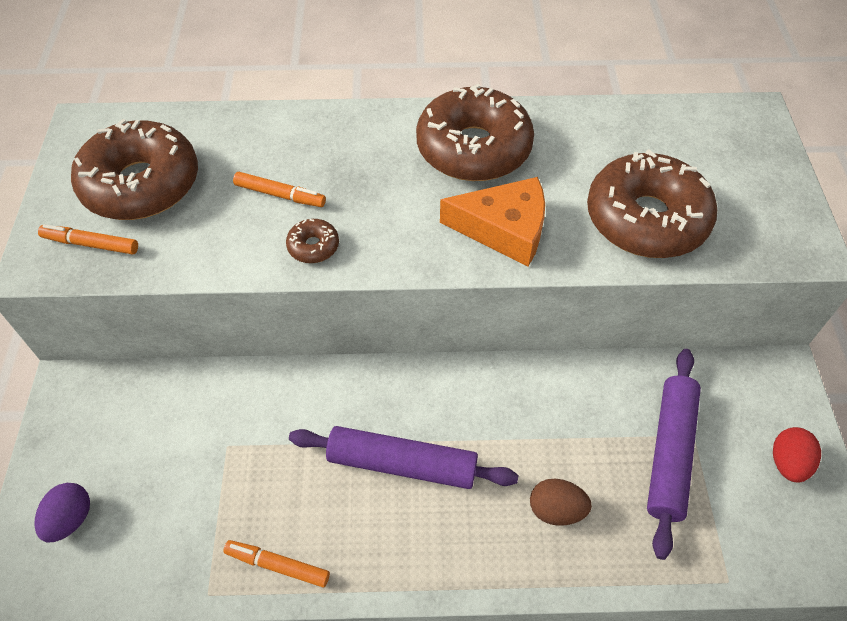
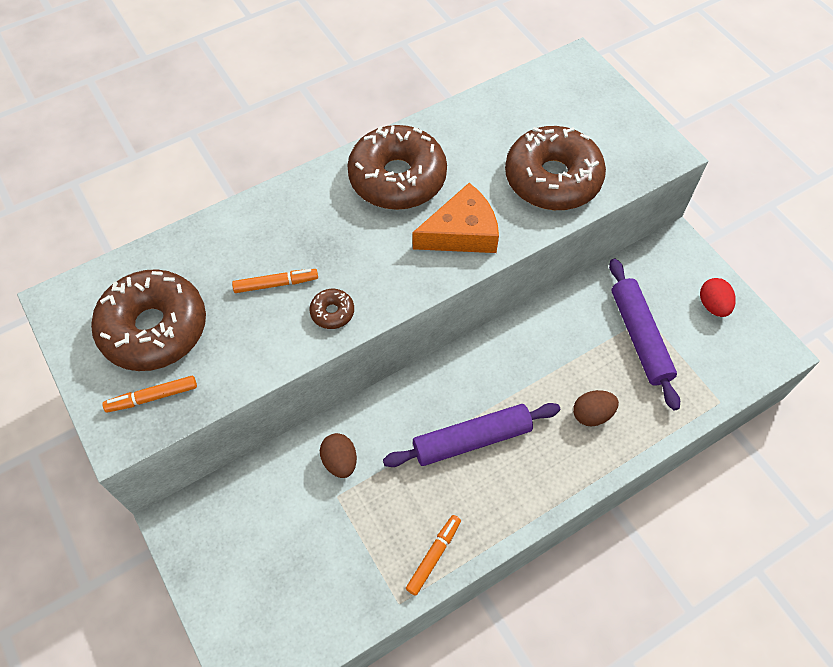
camera: 30 degrees left, 5 degrees up
purple egg [35,483,90,543] -> none
orange marker [223,540,330,587] -> orange marker turned 135 degrees clockwise [406,515,461,596]
none -> brown egg [320,433,357,478]

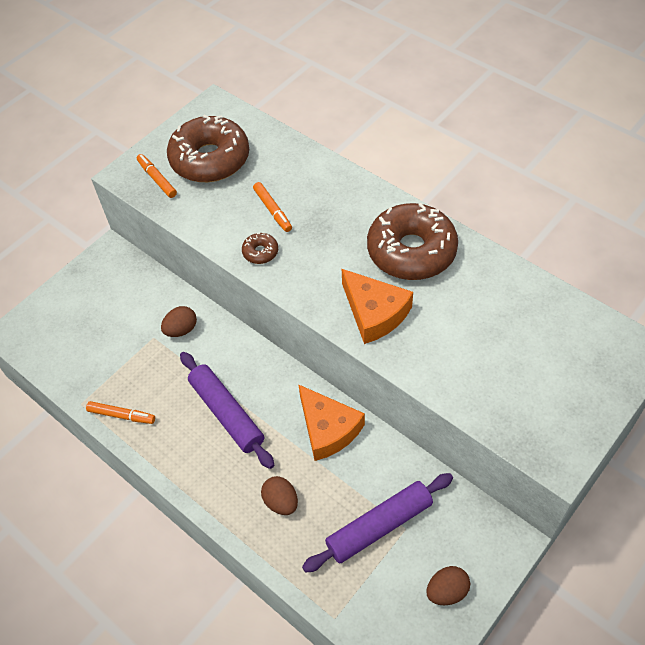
camera: 75 degrees right, 5 degrees down
brown donut [505,126,606,210] -> none
red egg [700,278,736,317] -> brown egg [427,566,470,605]
none -> orange cheese [298,384,365,461]

